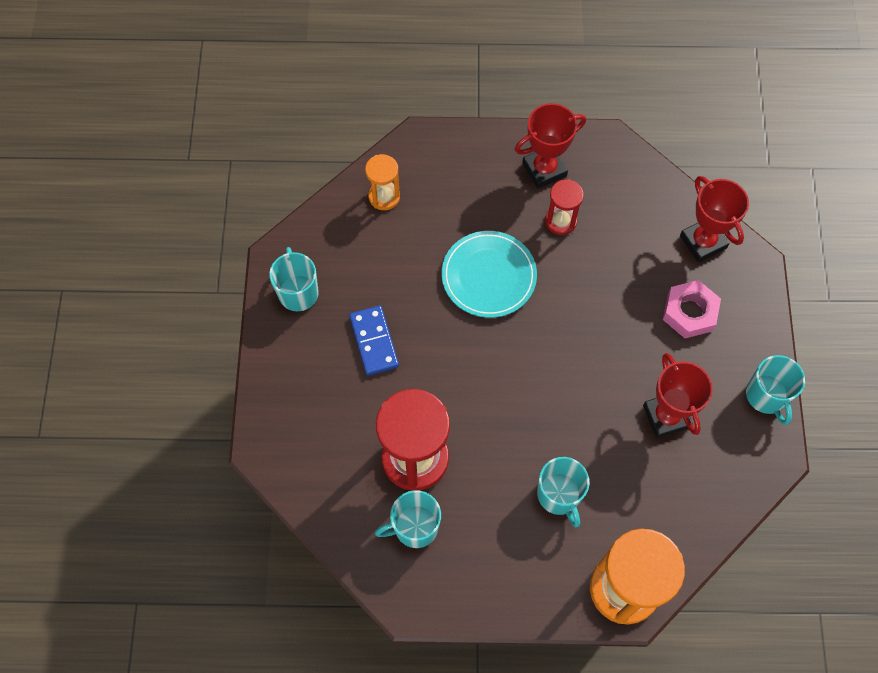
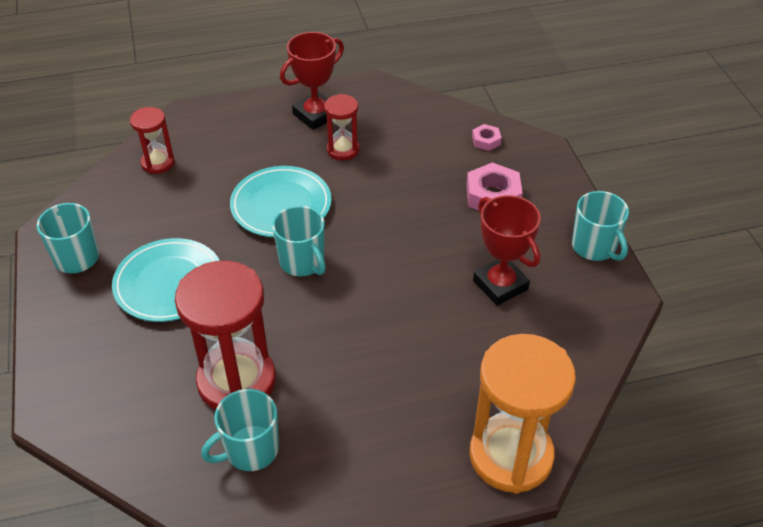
camera: 15 degrees left, 20 degrees down
blue domino [349,306,399,376] -> turquoise plate [112,238,220,322]
orange hourglass [365,154,400,210] -> red hourglass [130,107,175,174]
turquoise mug [537,457,590,527] -> turquoise mug moved to [272,206,326,276]
red trophy [680,176,749,263] -> pink nut [472,124,502,151]

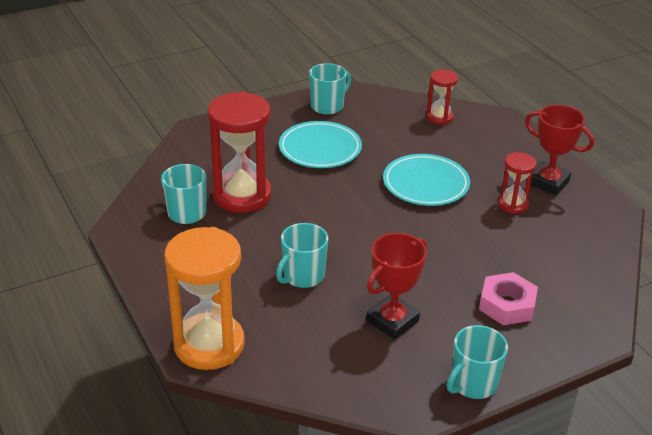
camera: 75 degrees right, 10 degrees down
turquoise mug [272,206,326,276] -> turquoise mug moved to [276,223,328,288]
pink nut [472,124,502,151] -> none

